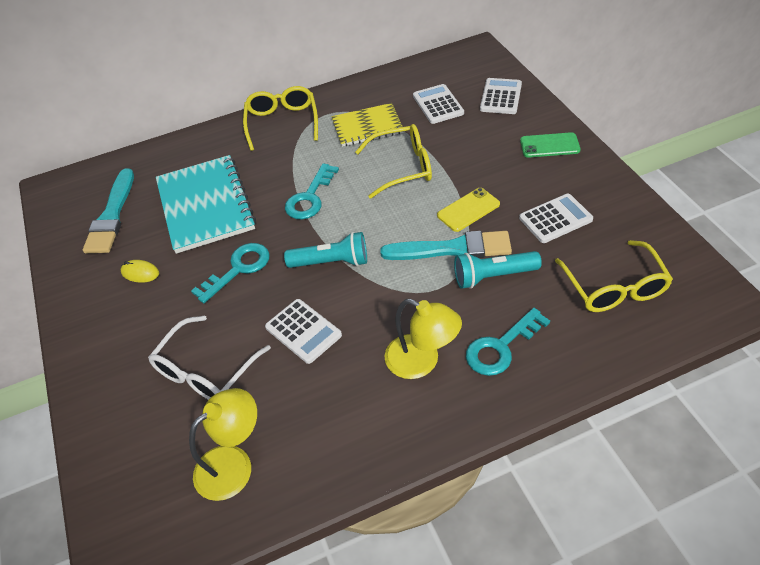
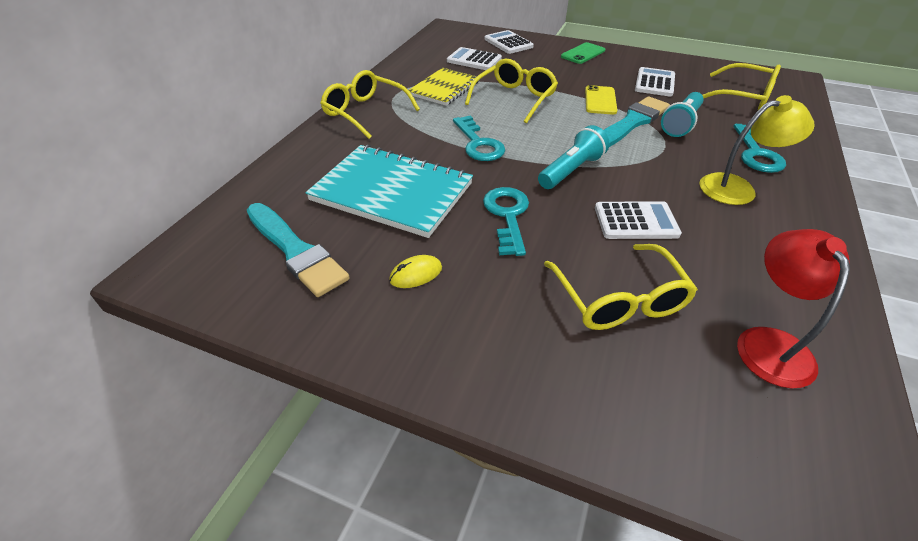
camera: 50 degrees left, 5 degrees down
white glasses [148,316,271,400] -> yellow glasses [544,244,698,330]
yellow lamp [189,388,257,501] -> red lamp [737,229,850,388]

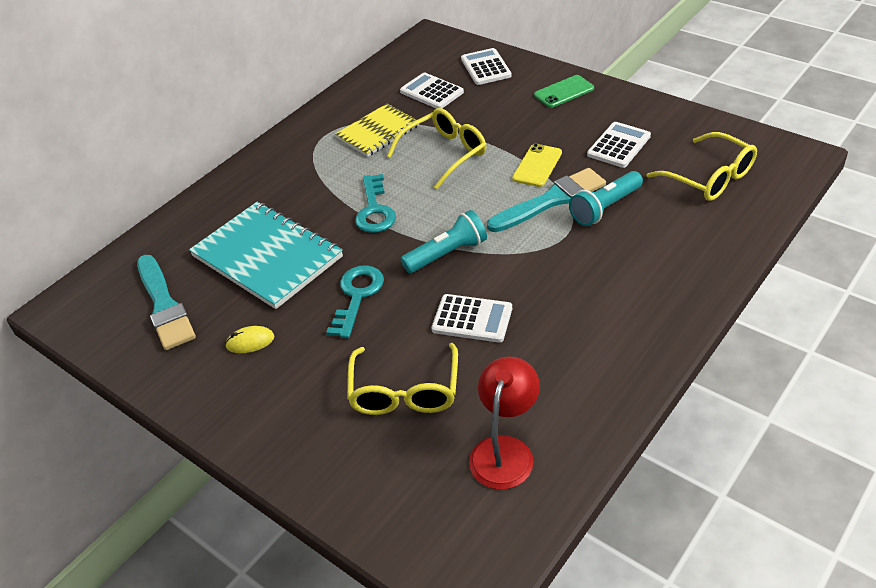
camera: 20 degrees right, 0 degrees up
yellow glasses [320,70,420,139] -> none
yellow lamp [699,95,815,205] -> none
turquoise key [733,124,786,173] -> none

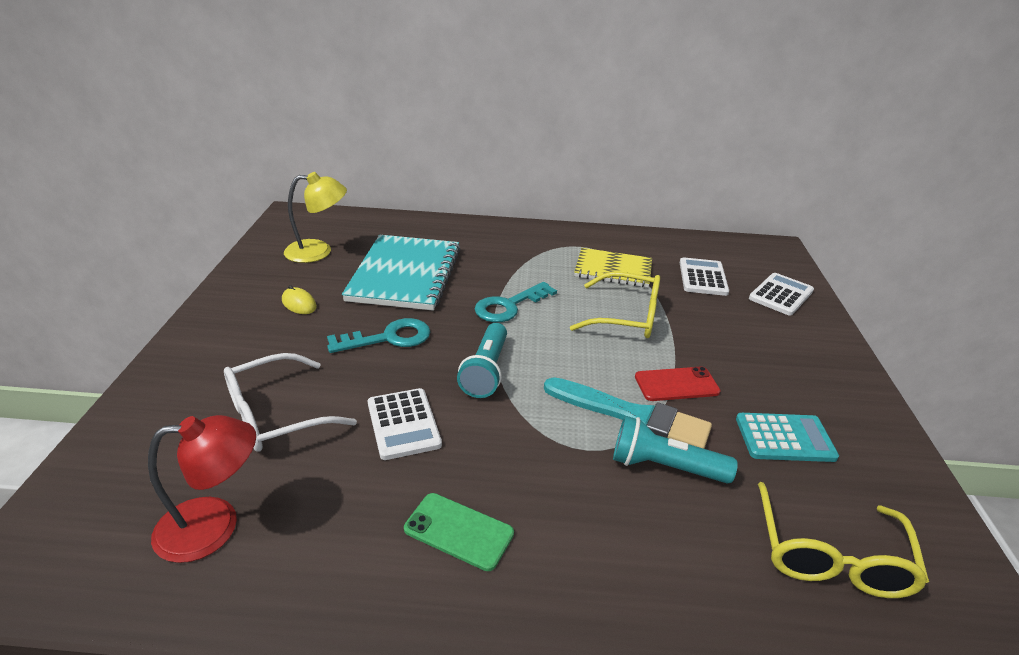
camera: 50 degrees right, 10 degrees down
turquoise brush [137,255,196,350] -> yellow lamp [284,172,347,263]
yellow glasses [347,343,458,415] -> white glasses [224,353,357,452]
turquoise flashlight [401,210,487,273] -> turquoise flashlight turned 75 degrees clockwise [457,323,507,398]
yellow phone [512,144,562,187] -> red phone [635,367,721,401]
green phone [534,75,594,108] -> green phone moved to [404,493,514,571]
white calculator [587,122,651,168] -> turquoise calculator [736,413,839,462]

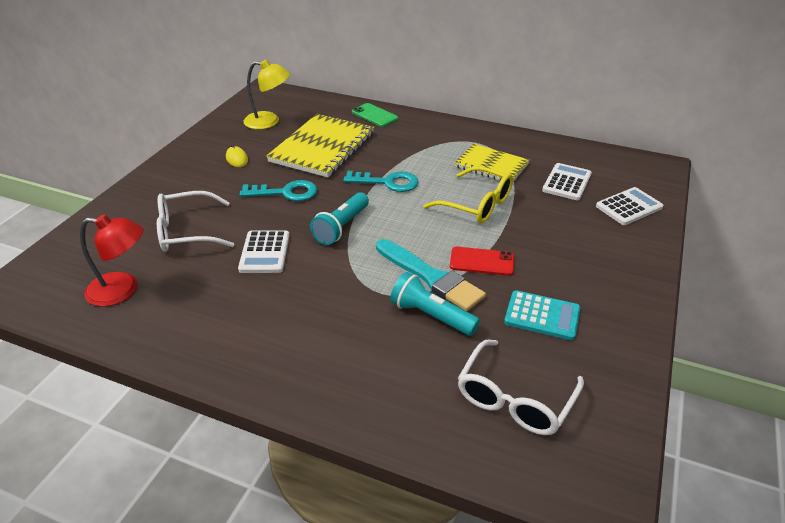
camera: 20 degrees right, 5 degrees up
turquoise notebook [342,235,461,311] -> yellow notebook [266,114,374,177]
green phone [404,493,514,571] -> green phone moved to [352,103,398,127]
turquoise key [475,282,557,322] -> turquoise key turned 150 degrees counterclockwise [343,171,419,192]
yellow glasses [758,482,929,598] -> white glasses [458,339,584,435]

